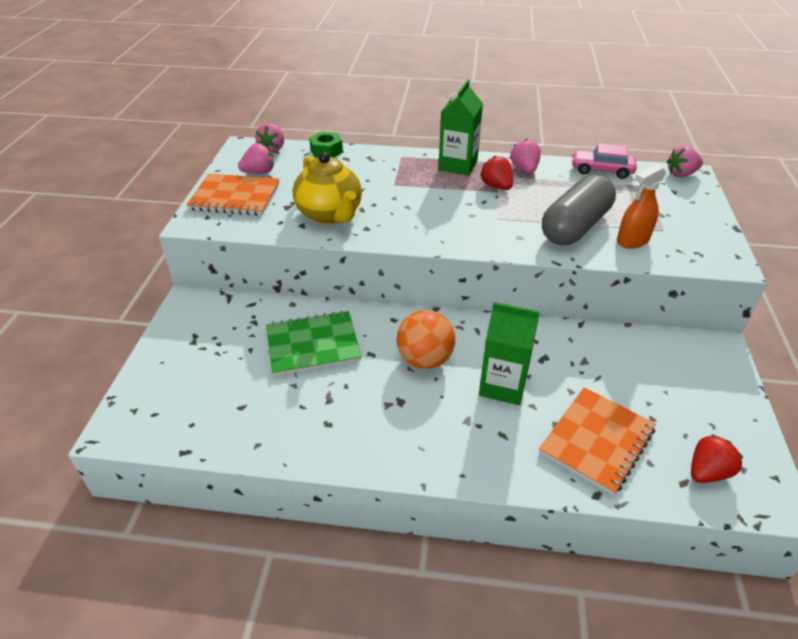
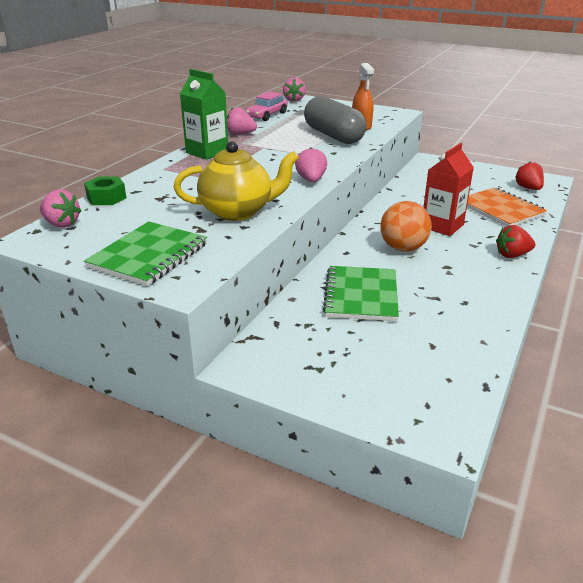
camera: 70 degrees left, 10 degrees down
orange notebook [186,174,280,215] -> green notebook [84,221,208,286]
pink strawberry [238,143,274,174] -> pink strawberry moved to [295,147,327,182]
green carton [479,302,540,405] -> red carton [423,143,474,236]
red strawberry [480,156,513,190] -> red strawberry moved to [496,225,535,258]

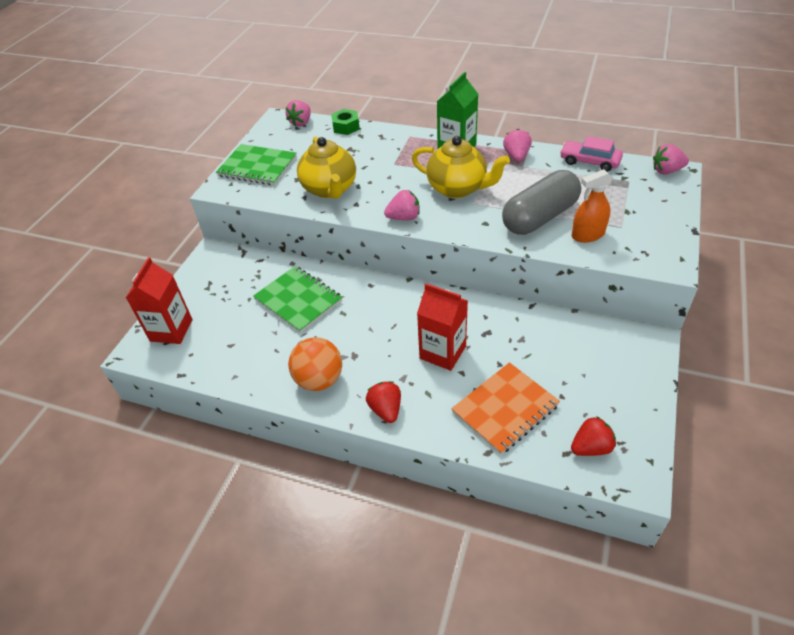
camera: 85 degrees right, 15 degrees up
green notebook [323,266,399,321] -> green notebook turned 45 degrees clockwise [253,266,343,333]
orange ball [380,201,432,252] -> orange ball moved to [288,337,342,391]
none -> red carton [126,257,193,344]
none -> yellow teapot [412,136,510,198]

